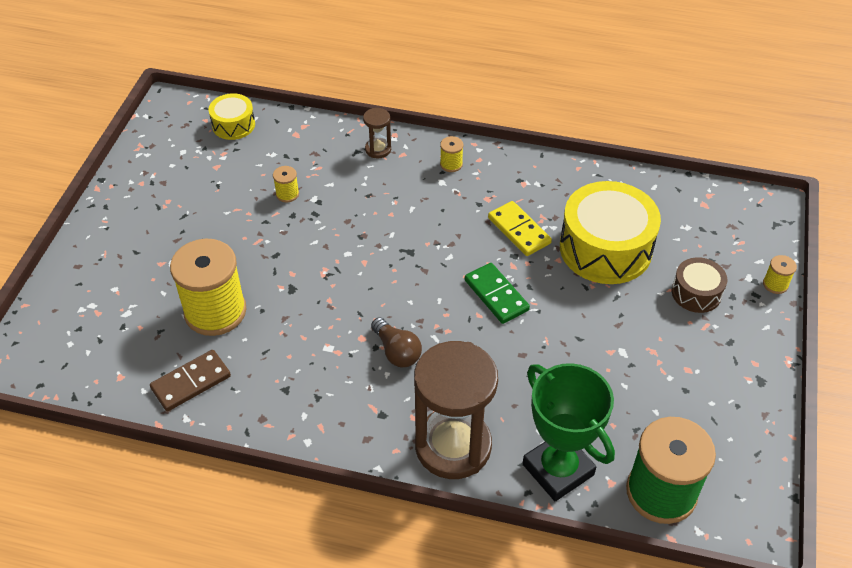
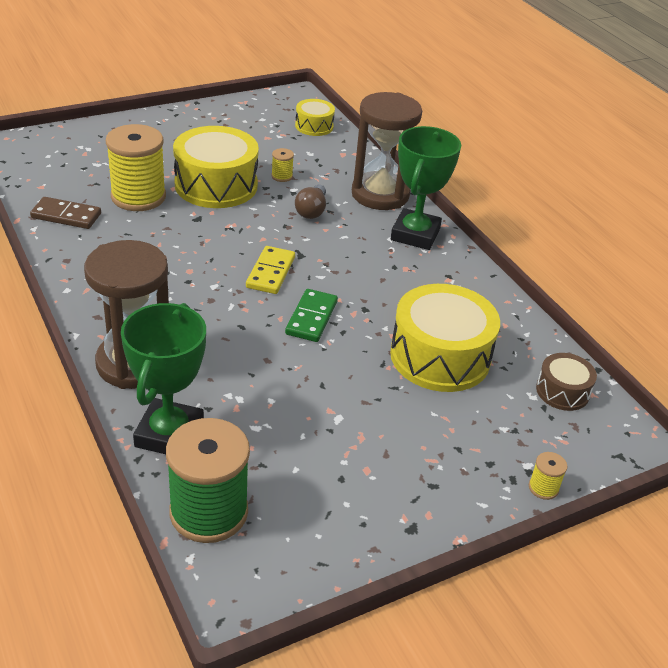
camera: 45 degrees right, 10 degrees down
brown hourglass [363,108,391,158] -> brown hourglass [352,92,422,210], size x2.31
brown light bulb [371,317,422,367] -> brown light bulb moved to [295,184,326,219]
yellow spool [440,136,463,172] -> green trophy [391,126,461,250]
yellow domino [488,201,552,256] -> yellow domino moved to [246,246,295,294]
brown drum [672,257,727,313] -> brown drum moved to [536,353,597,411]
none -> yellow drum [173,126,259,208]

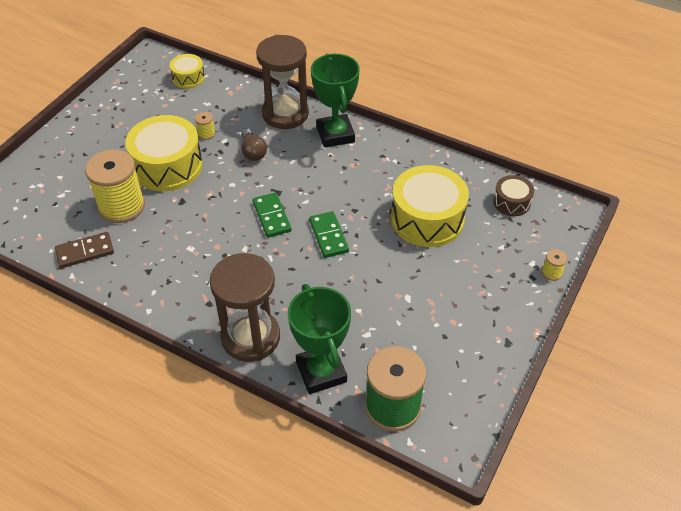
camera: 30 degrees left, 10 degrees up
yellow domino [246,246,295,294] -> green domino [253,193,291,238]

